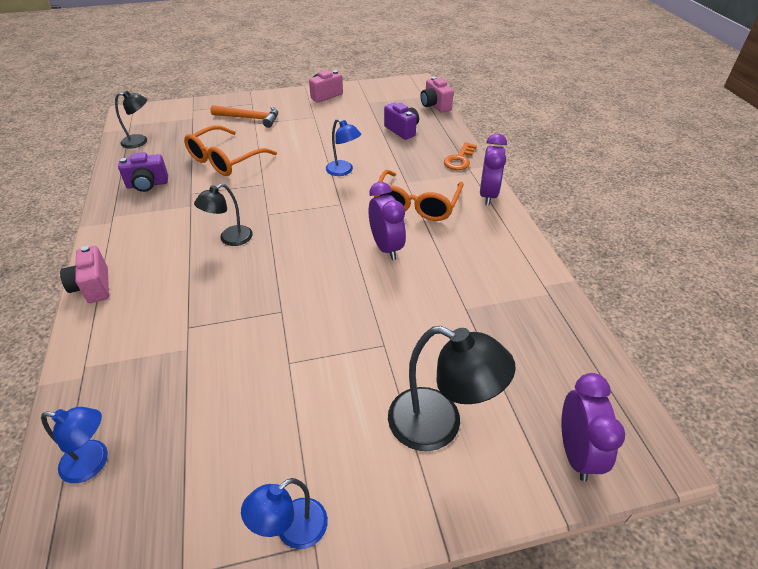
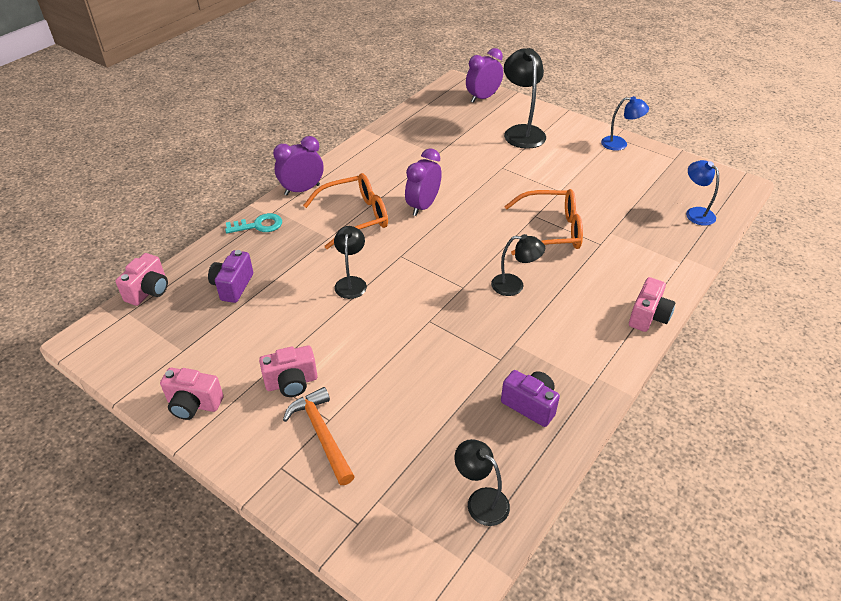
camera: 130 degrees left, 0 degrees up
orange glasses [184,125,277,176] -> orange glasses moved to [504,189,583,255]
blue lamp [326,119,361,176] -> black lamp [334,226,367,299]
orange key [444,142,477,170] -> turquoise key [225,213,282,233]
none -> pink camera [259,346,317,397]

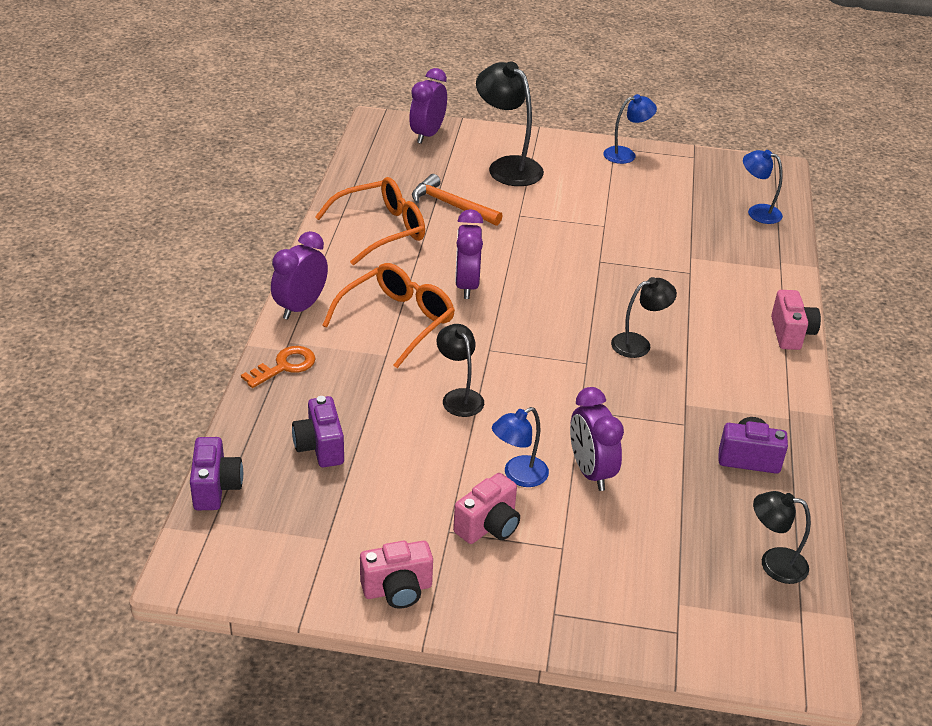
camera: 30 degrees left, 5 degrees down
pink camera [115,253,168,306] -> purple camera [190,437,243,510]
turquoise key [225,213,282,233] -> orange key [241,346,316,388]
orange hammer [283,387,355,485] -> orange hammer moved to [412,174,503,226]
orange glasses [504,189,583,255] -> orange glasses moved to [315,177,425,265]
none -> blue lamp [492,407,549,487]
none -> purple clock [570,387,624,491]

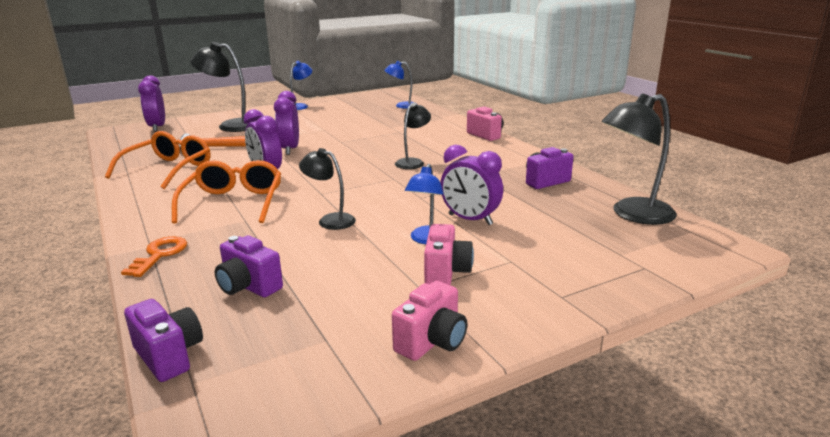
camera: 35 degrees left, 15 degrees down
purple clock [271,231,328,320] -> purple clock moved to [274,91,299,155]
black lamp [753,491,811,584] -> black lamp [601,93,677,225], size x1.66

